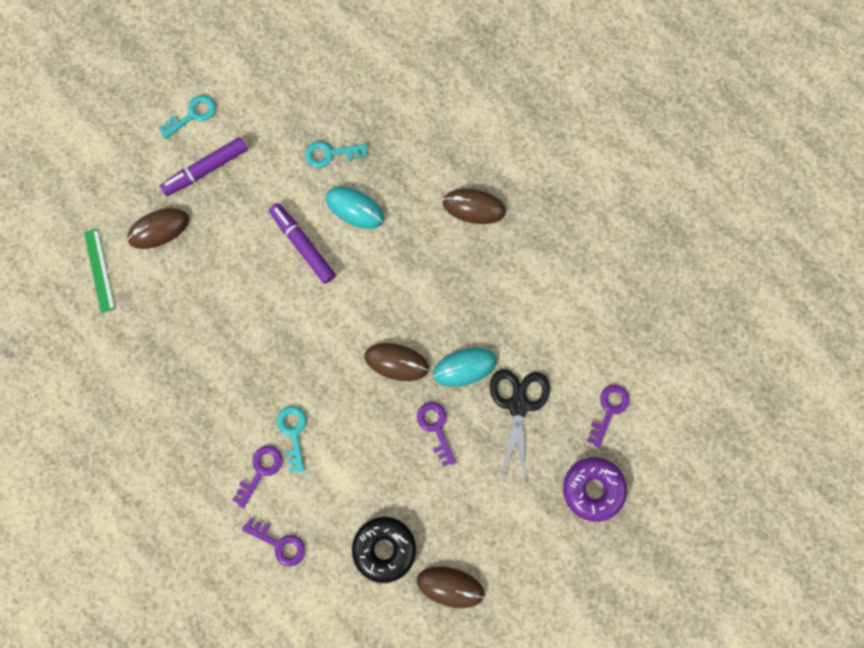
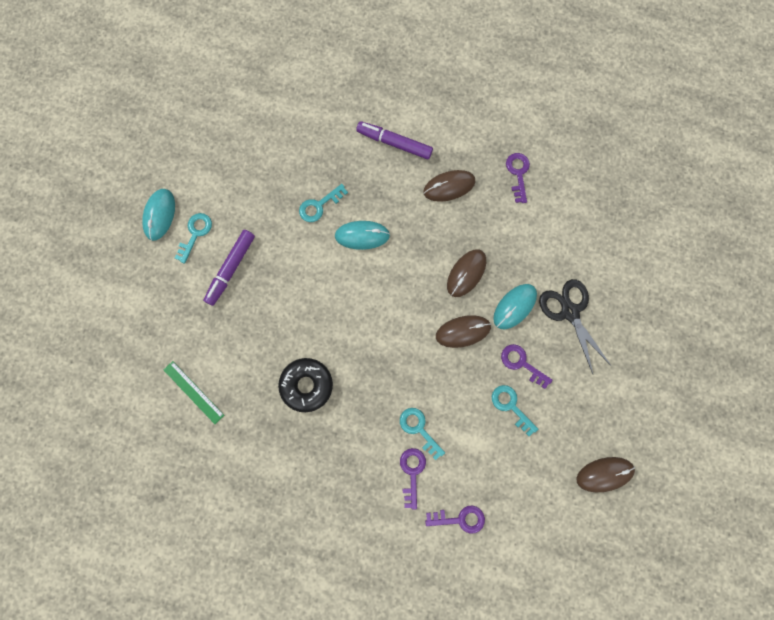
camera: 30 degrees left, 0 degrees up
brown mouse [127,208,189,249] -> brown mouse moved to [447,249,486,297]
purple marker [269,203,336,284] -> purple marker moved to [356,121,433,160]
black donut [352,517,416,583] -> black donut moved to [278,358,333,412]
purple donut [563,457,627,522] -> none
purple key [587,385,630,448] -> purple key moved to [506,153,530,203]
none -> turquoise mouse [142,189,175,241]
none -> turquoise key [492,385,538,436]

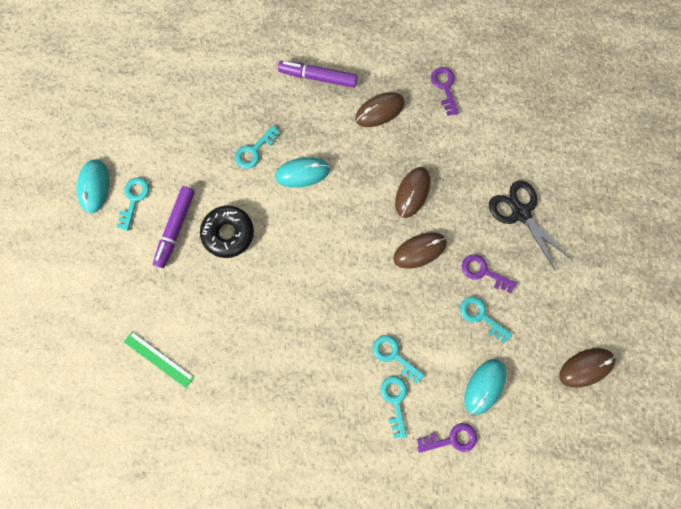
camera: 10 degrees left, 0 degrees up
black donut [278,358,333,412] -> black donut moved to [200,205,254,258]
purple key [400,448,426,509] -> turquoise key [380,376,407,438]
turquoise mouse [493,284,537,329] -> turquoise mouse moved to [464,359,506,415]

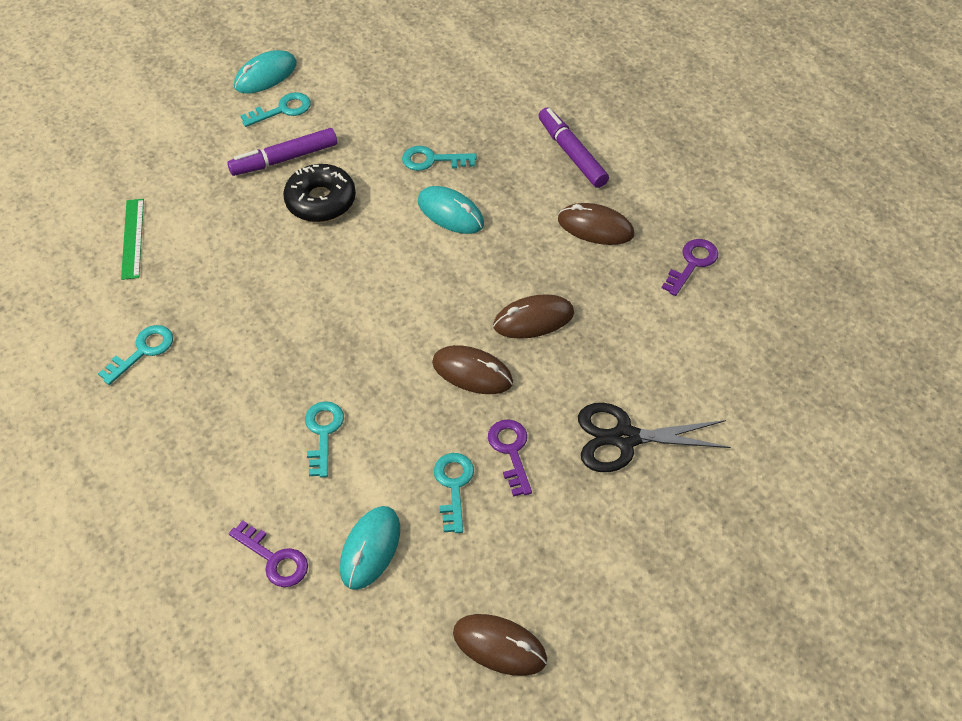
camera: 50 degrees right, 25 degrees down
turquoise key [380,376,407,438] -> turquoise key moved to [98,325,173,385]
turquoise mouse [464,359,506,415] -> turquoise mouse turned 60 degrees counterclockwise [340,506,400,590]
black scissors [489,180,571,271] -> black scissors turned 105 degrees counterclockwise [578,403,731,472]

